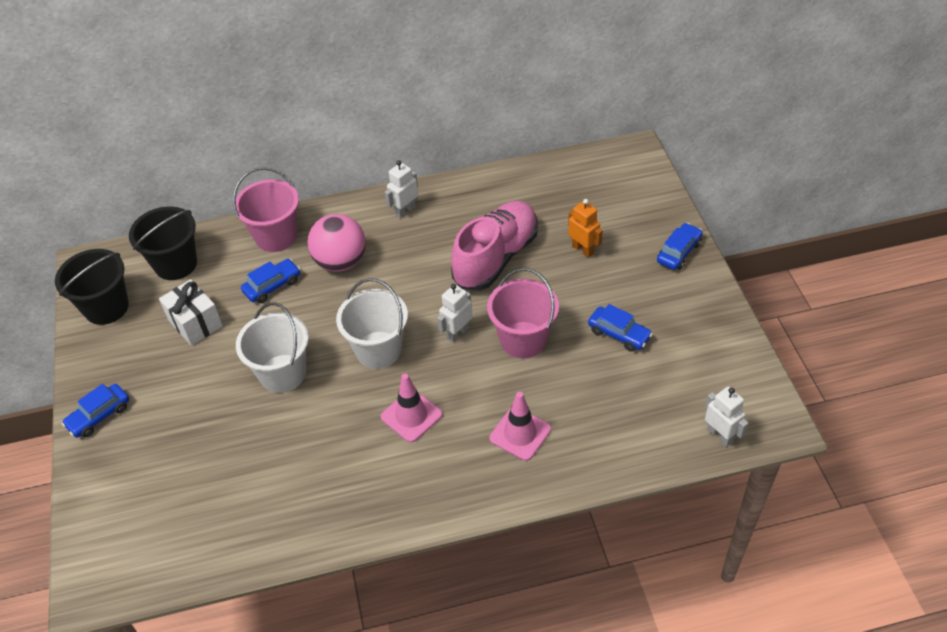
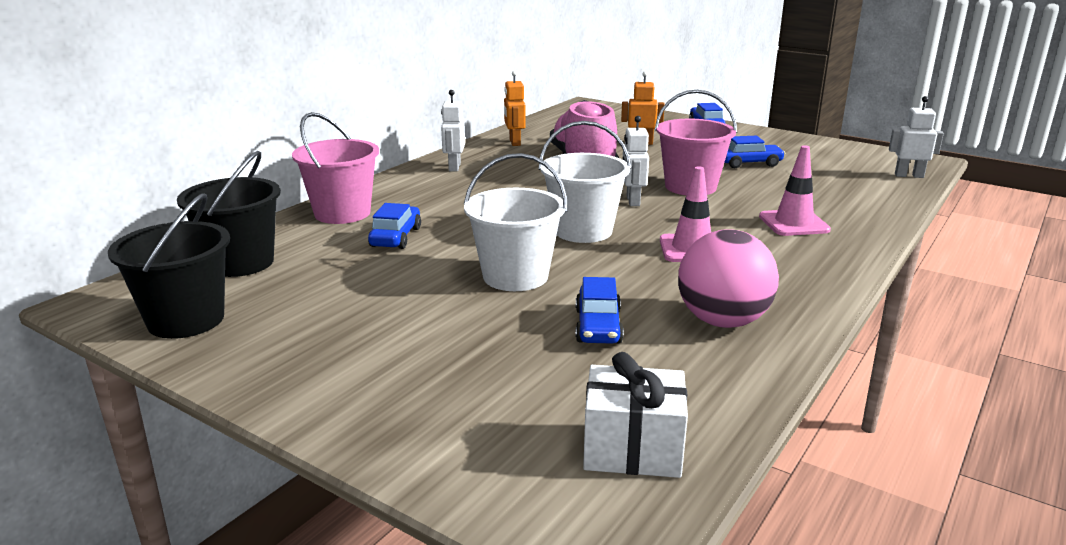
camera: 45 degrees left, 25 degrees down
blue car [62,384,129,438] -> blue car moved to [575,277,624,344]
white gift [159,279,223,346] -> white gift moved to [583,352,688,478]
pink ball [308,214,366,272] -> pink ball moved to [678,229,779,328]
none -> orange robot [504,71,526,146]

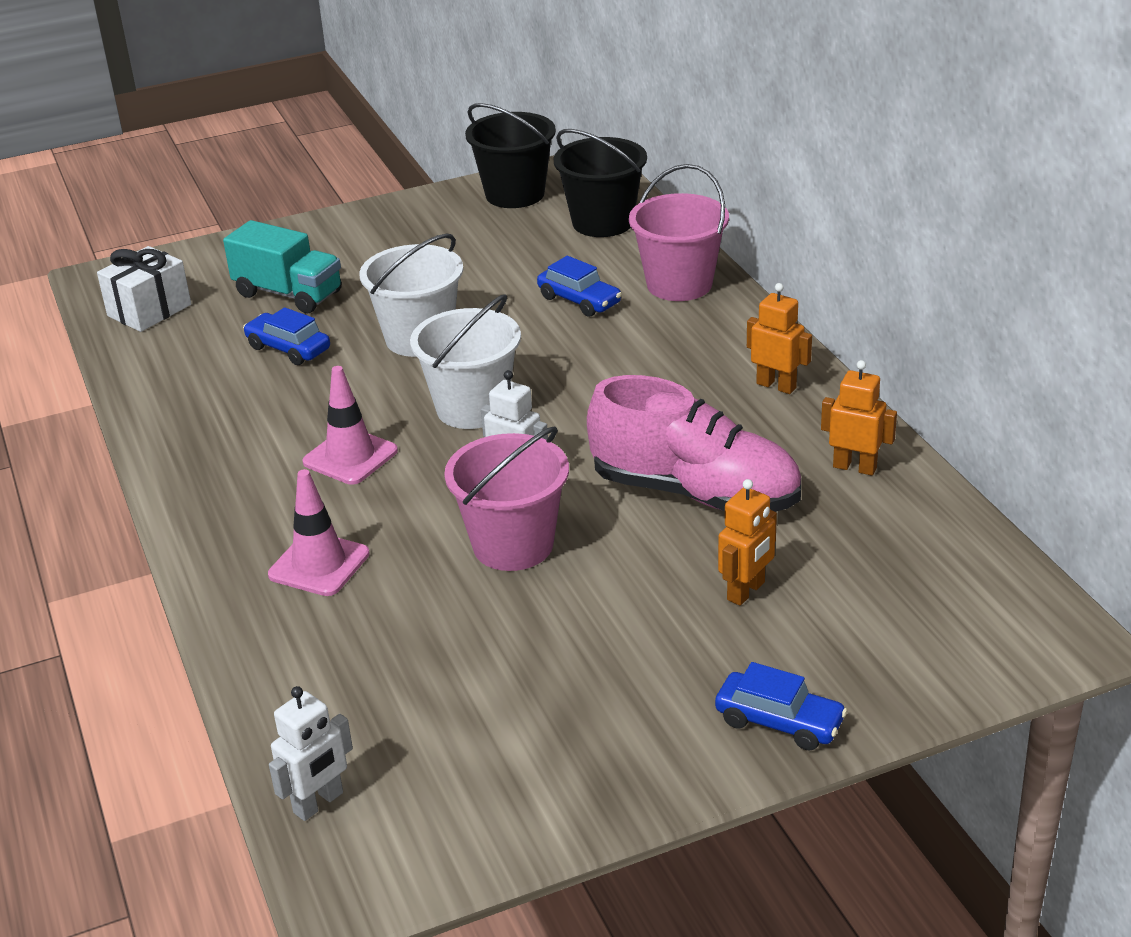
camera: 125 degrees right, 10 degrees up
white robot [441,90,465,171] -> orange robot [747,283,812,394]
pink ball [678,229,779,328] -> none
blue car [724,136,786,168] -> none
none -> turquoise truck [223,220,342,313]

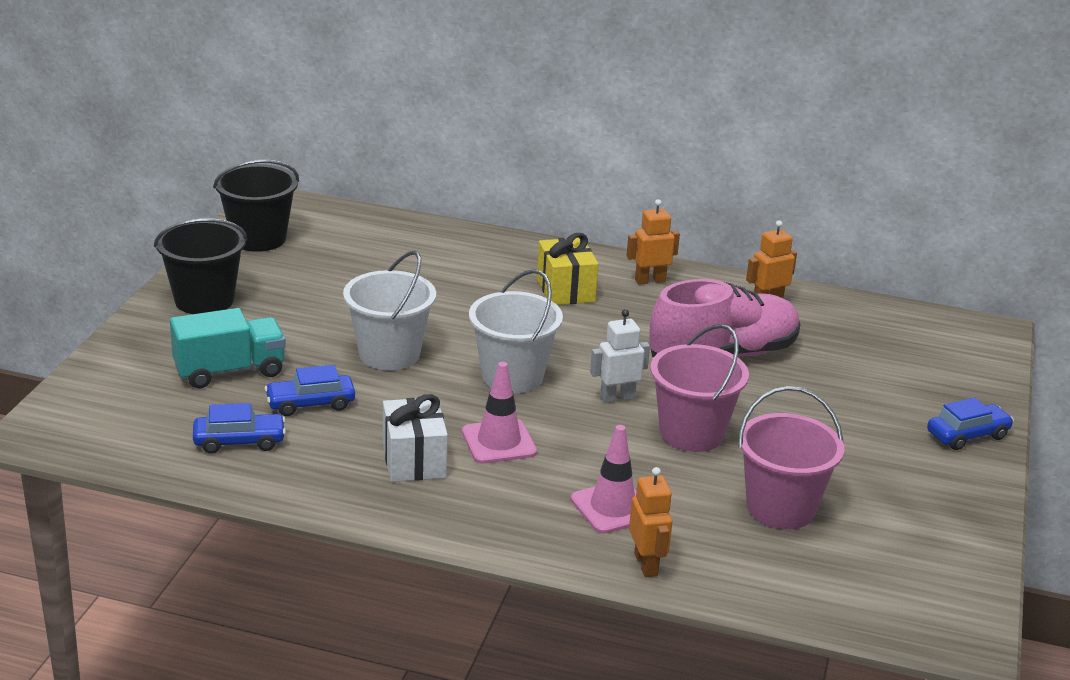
camera: 55 degrees left, 5 degrees down
white gift [97,246,191,332] -> white gift moved to [383,394,448,482]
white robot [269,686,353,821] -> none
blue car [537,256,622,317] -> blue car moved to [193,403,286,454]
black bucket [554,129,647,237] -> black bucket moved to [154,218,247,314]
pink bucket [629,164,729,301] -> pink bucket moved to [738,386,844,529]
orange robot [718,479,777,606] -> orange robot moved to [629,467,672,577]
none -> yellow gift [537,233,598,305]

